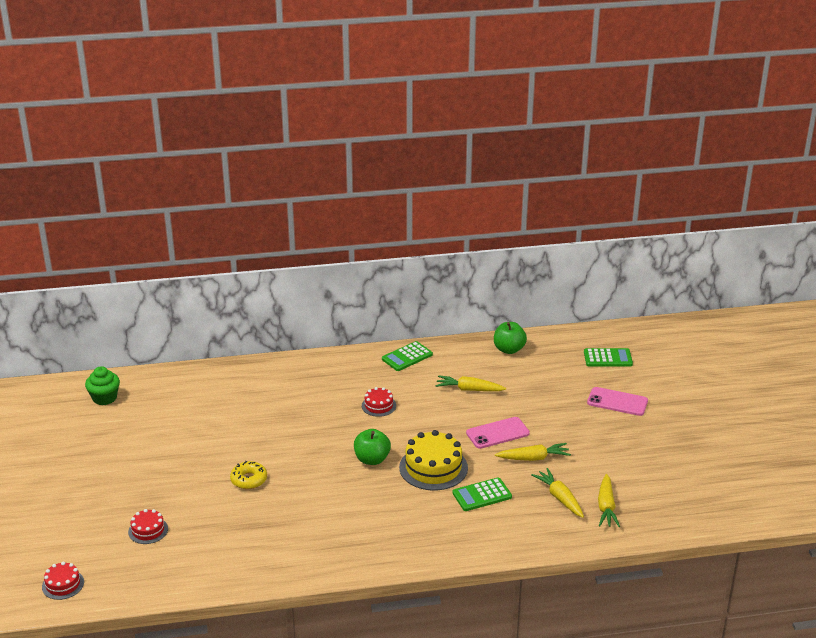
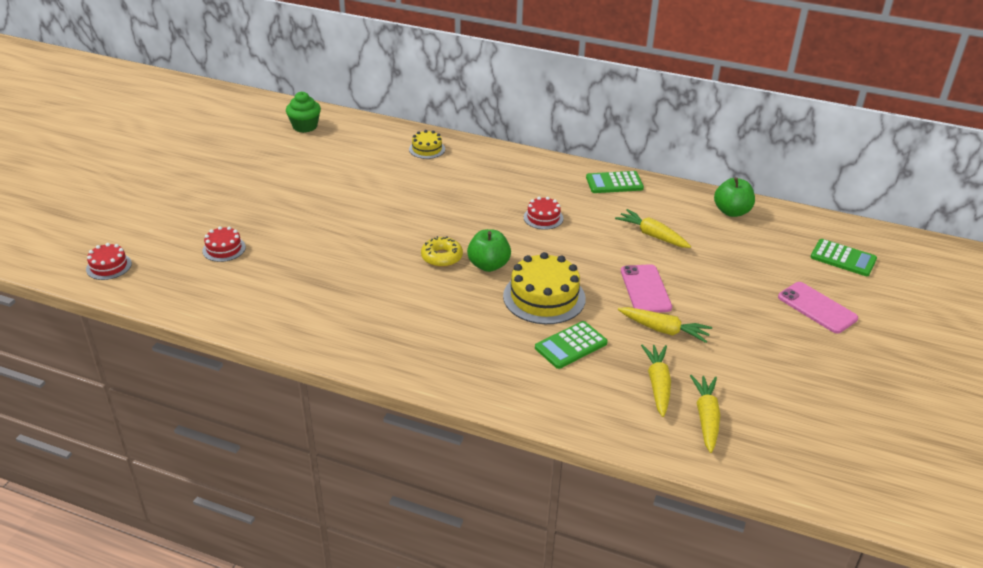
camera: 30 degrees right, 5 degrees up
yellow donut [230,461,267,489] -> yellow donut moved to [421,236,463,267]
green calculator [453,477,512,511] -> green calculator turned 45 degrees counterclockwise [535,321,608,369]
pink phone [466,417,530,449] -> pink phone turned 75 degrees clockwise [621,264,672,313]
yellow carrot [598,474,620,527] -> yellow carrot turned 150 degrees clockwise [690,375,720,453]
none -> yellow cake [409,130,445,159]

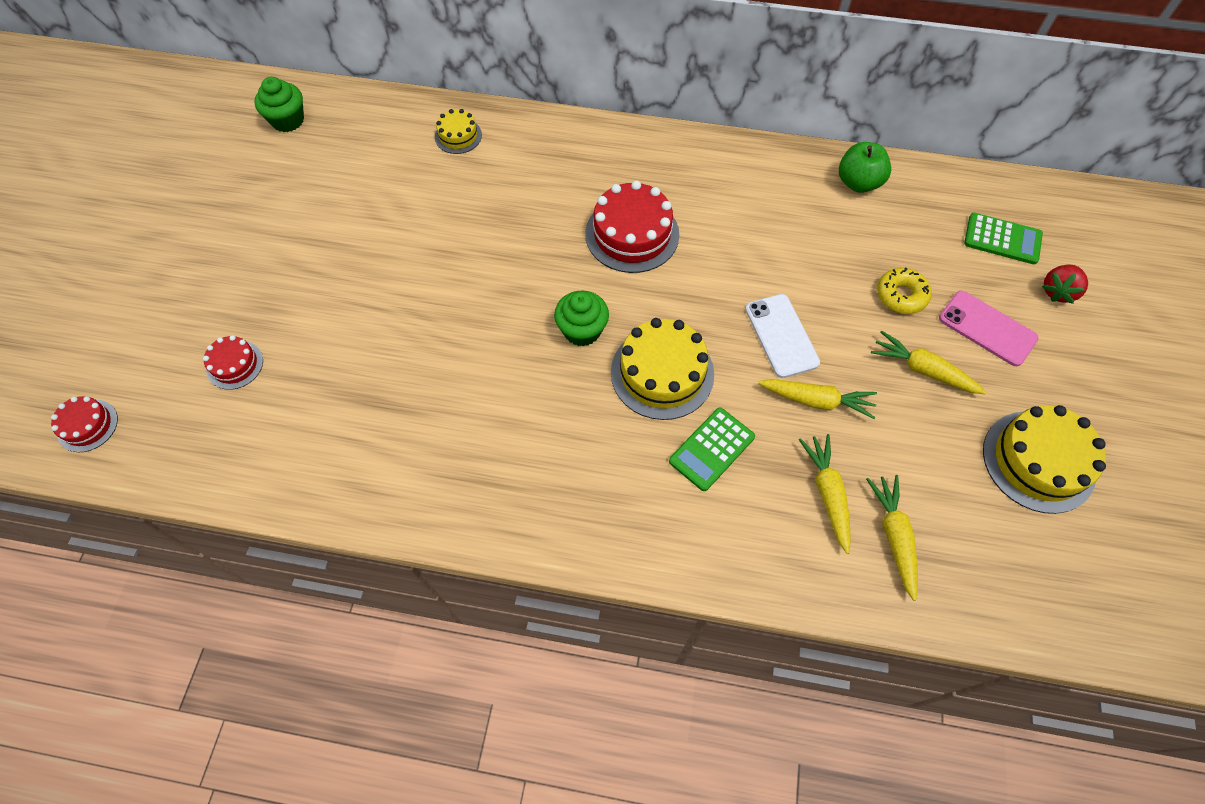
camera: 10 degrees left, 25 degrees up
yellow donut [421,236,463,267] -> yellow donut moved to [877,268,932,314]
green apple [467,229,511,272] -> green cupcake [554,290,609,346]
red cake [524,197,563,230] -> red cake [585,181,680,273], size x1.86
green calculator [586,171,644,193] -> none
yellow carrot [615,209,691,248] -> yellow carrot moved to [871,331,987,394]
pink phone [621,264,672,313] -> white phone [745,294,820,378]
none -> yellow cake [983,405,1106,514]
none -> red strawberry [1042,264,1088,304]

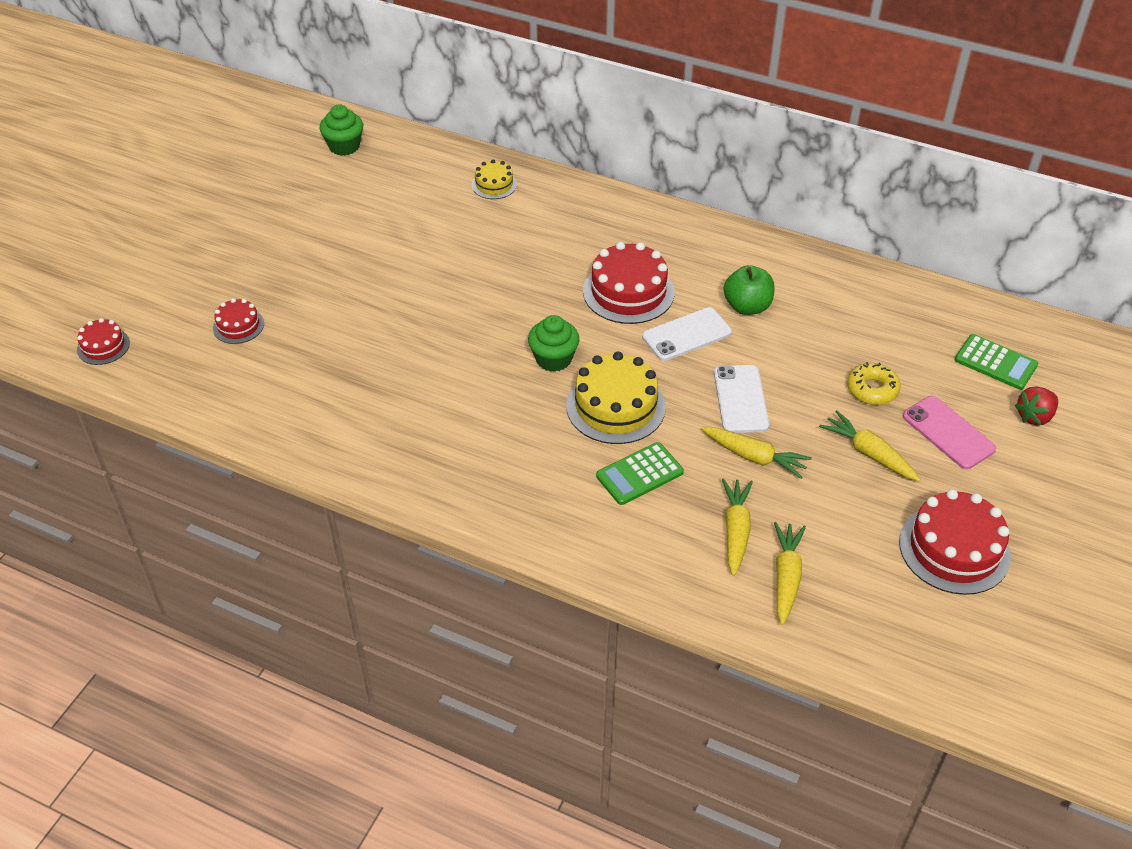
camera: 15 degrees right, 15 degrees down
green apple [839,142,891,193] -> green apple moved to [724,265,775,315]
yellow cake [983,405,1106,514] -> red cake [899,489,1011,595]
none -> white phone [642,307,732,361]

